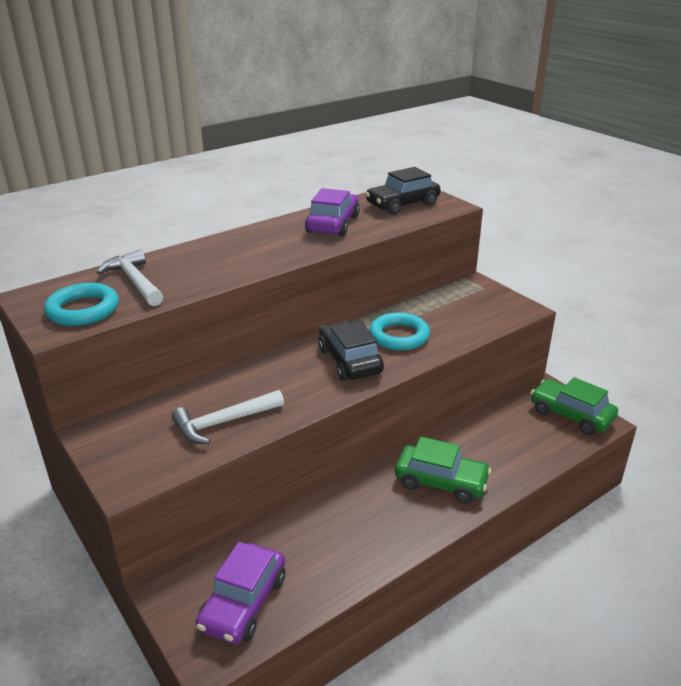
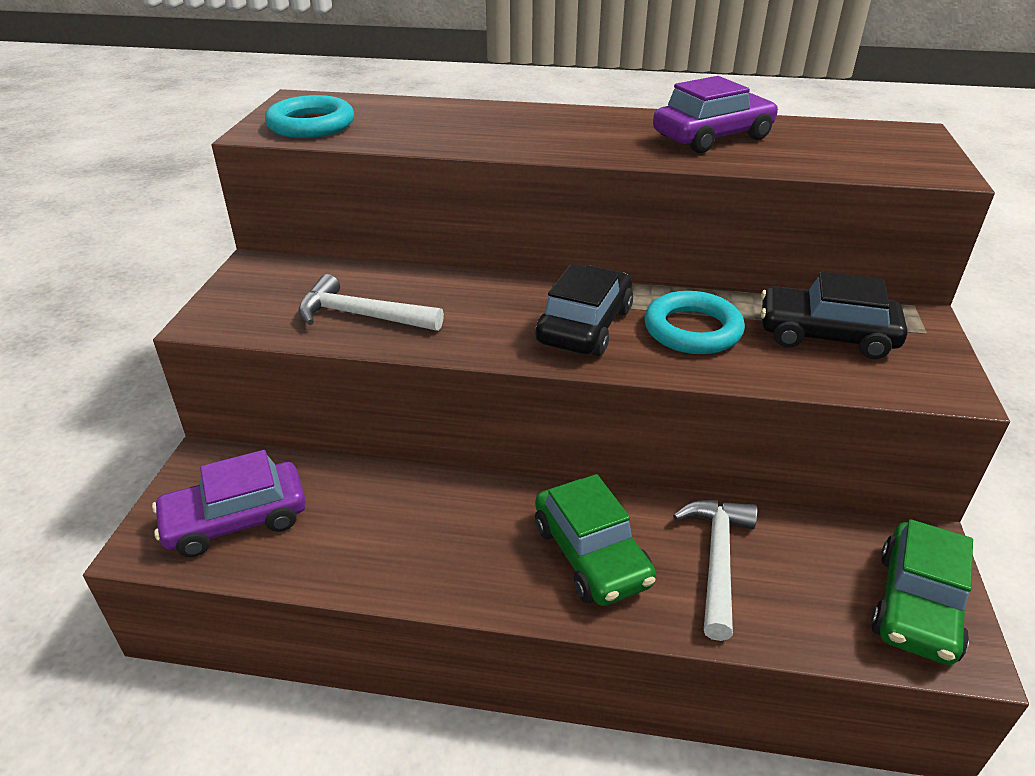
camera: 45 degrees right, 5 degrees up
white hammer [97,249,163,306] -> white hammer moved to [673,500,758,641]
black car [365,167,440,215] -> black car moved to [761,272,907,359]
green car [531,377,618,435] -> green car turned 150 degrees counterclockwise [871,519,973,665]

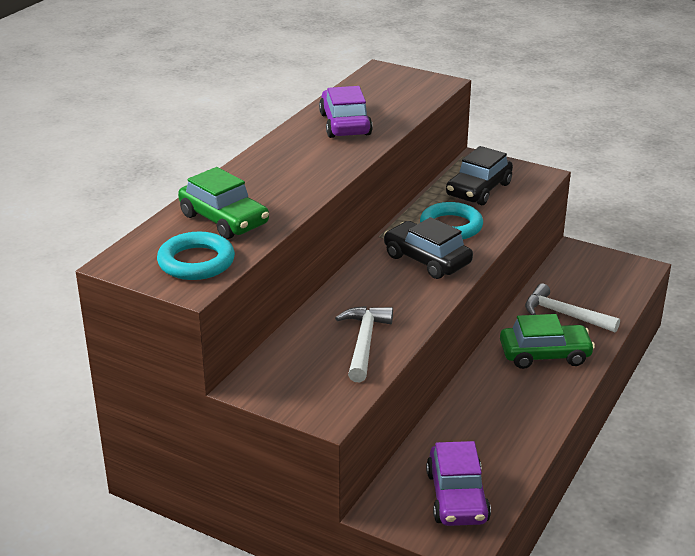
camera: 70 degrees left, 5 degrees down
white hammer [298,274,444,331] -> white hammer turned 150 degrees clockwise [335,306,393,382]
green car [871,519,973,665] -> green car moved to [178,167,269,239]

